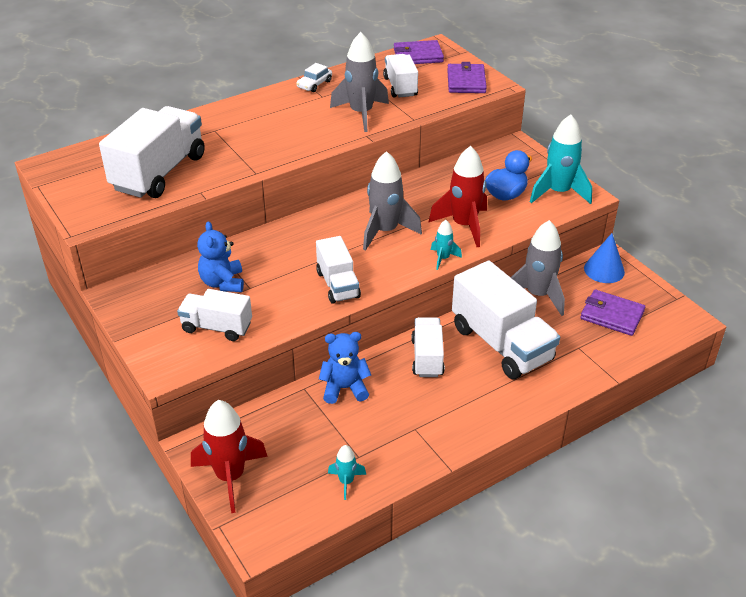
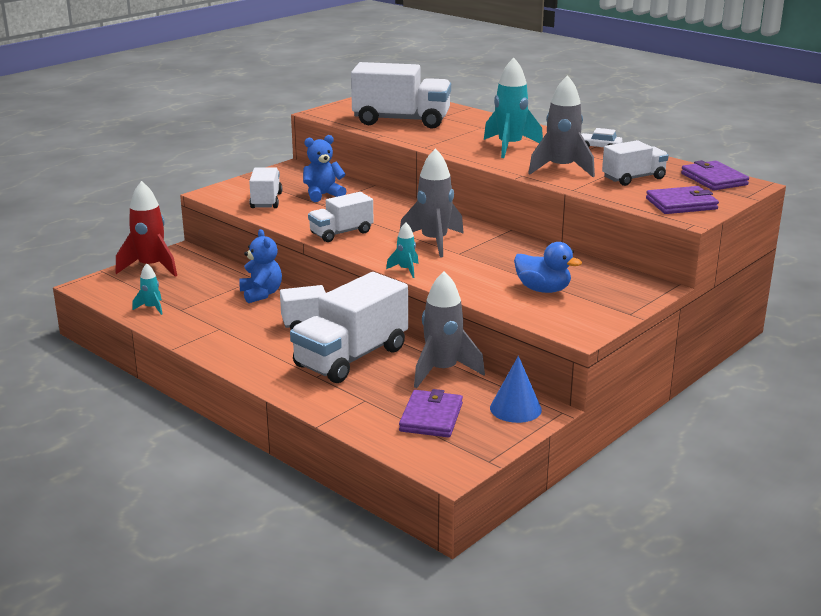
camera: 75 degrees right, 15 degrees down
red rocket [428,146,487,247] -> none
turquoise rocket [530,115,592,204] -> turquoise rocket moved to [484,58,543,158]

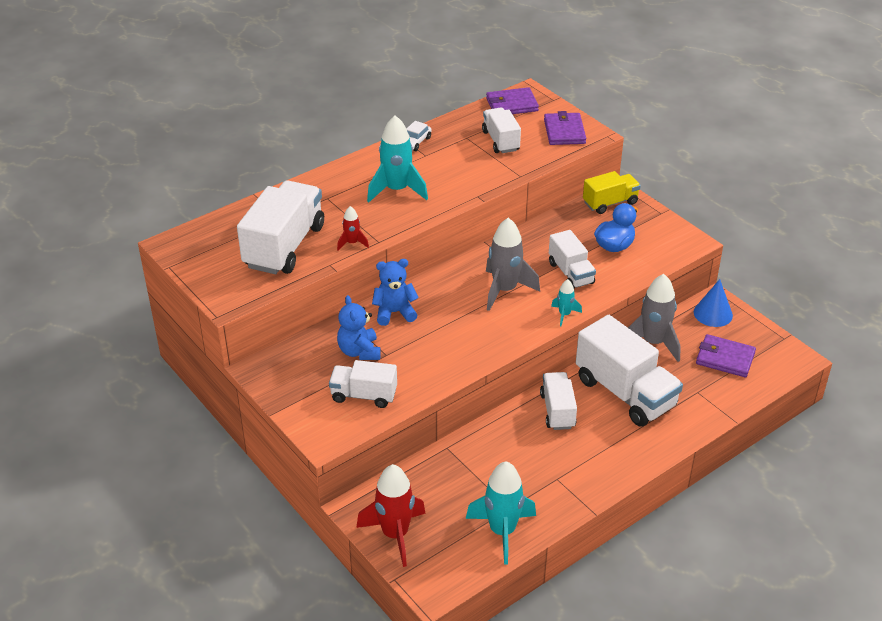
camera: 80 degrees left, 15 degrees up
turquoise rocket [132,263,163,315] -> turquoise rocket [466,461,536,565], size x2.00
blue teddy bear [239,229,282,303] -> blue teddy bear moved to [372,259,419,326]
white truck [308,192,374,242] -> white truck moved to [549,230,596,288]
grey rocket [528,75,595,177] -> none
none -> red rocket [337,206,369,250]
none -> yellow truck [583,171,641,214]

